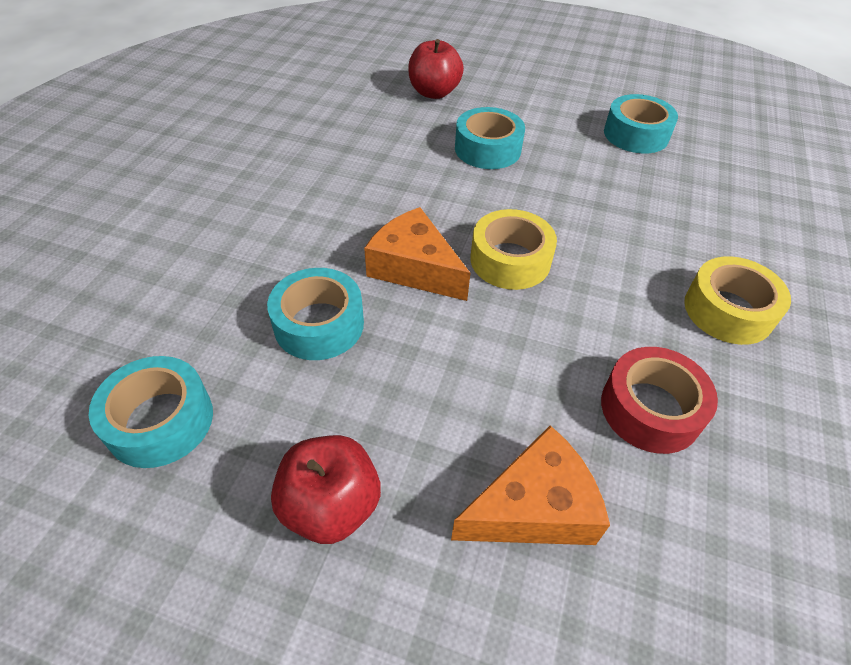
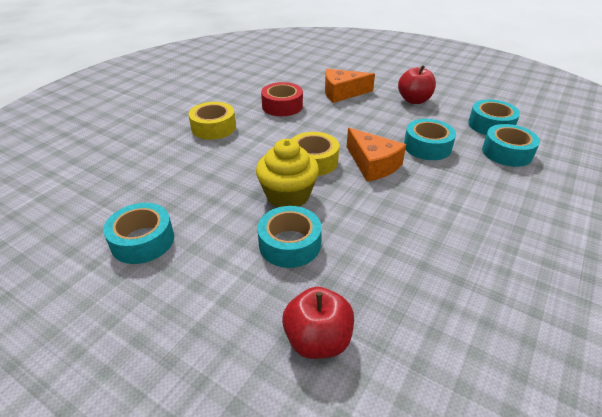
camera: 165 degrees left, 10 degrees down
none -> yellow cupcake [256,139,319,207]
none -> turquoise tape [482,124,540,167]

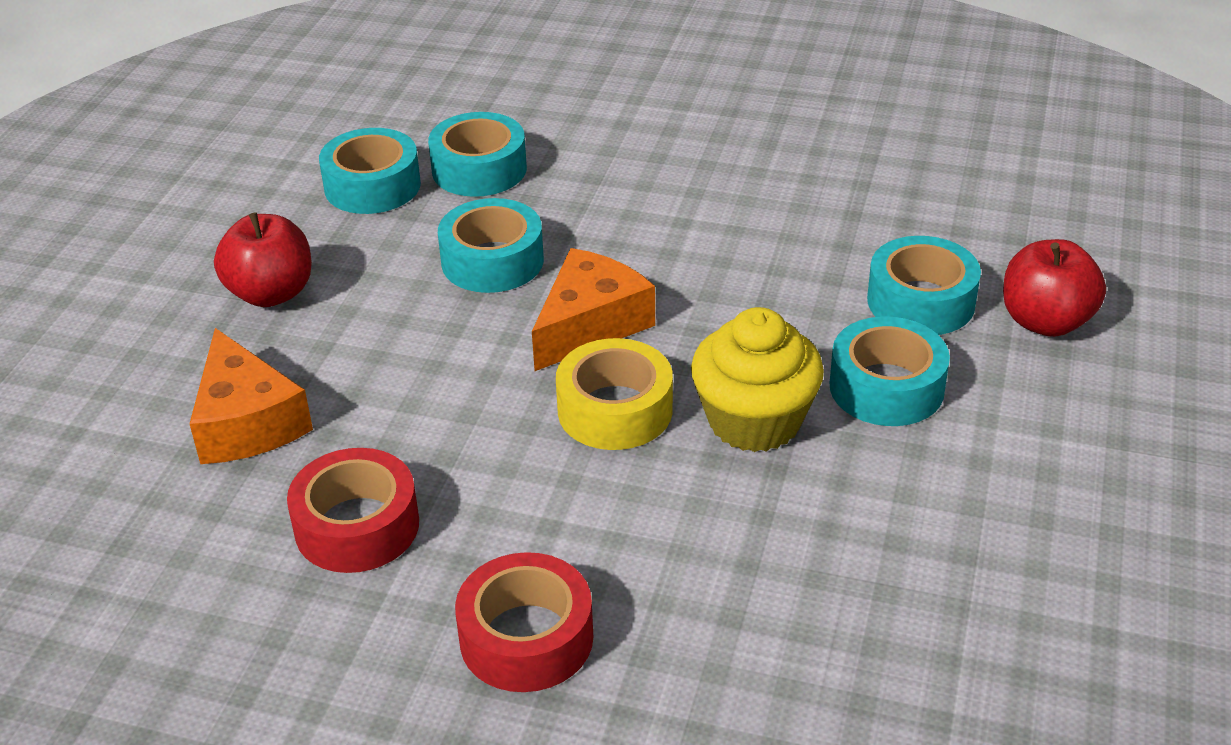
camera: 105 degrees left, 0 degrees up
turquoise tape [103,203,174,264] -> turquoise tape moved to [867,236,981,335]
yellow tape [189,102,236,140] -> red tape [455,552,593,692]

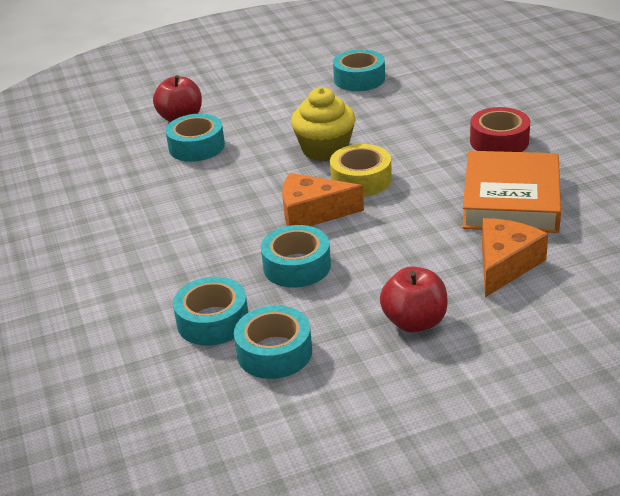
camera: 125 degrees left, 5 degrees down
red tape [287,448,419,573] -> orange book [462,151,561,233]
turquoise tape [830,317,950,426] -> turquoise tape moved to [333,49,385,91]

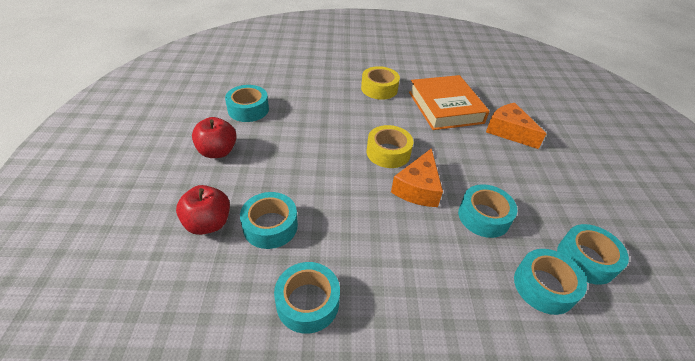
camera: 75 degrees left, 10 degrees up
yellow cupcake [291,87,356,161] -> none
red apple [380,266,448,333] -> red apple moved to [192,117,237,158]
orange book [462,151,561,233] -> orange book turned 45 degrees clockwise [409,75,490,130]
red tape [470,107,530,152] -> yellow tape [361,66,400,100]
none -> turquoise tape [274,262,340,334]

